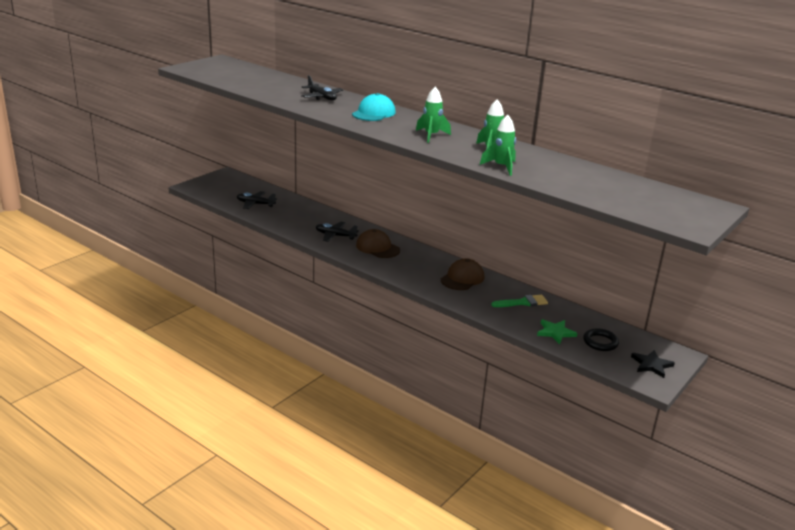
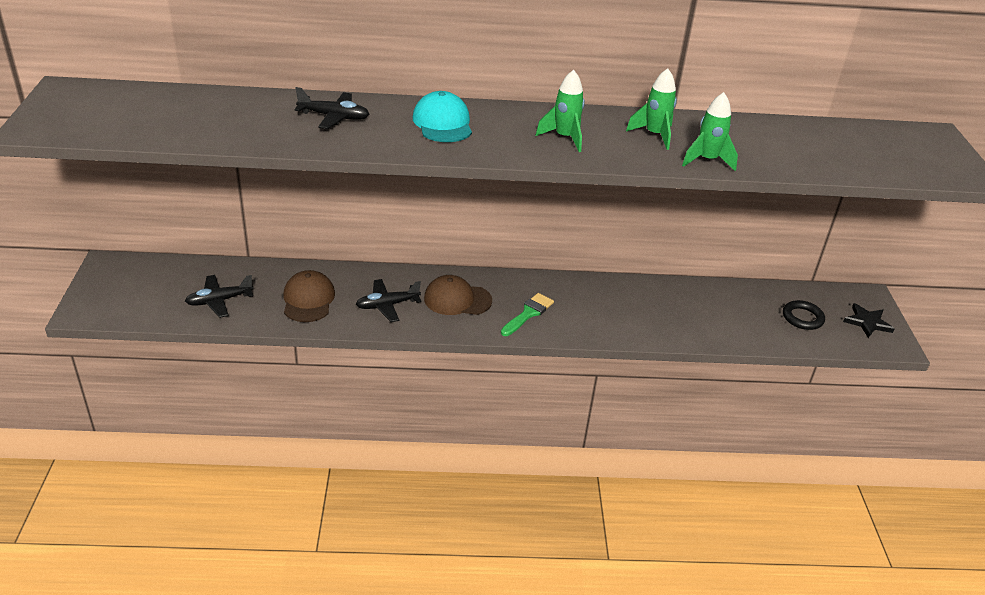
camera: 40 degrees left, 10 degrees up
brown cap [441,258,484,290] -> brown cap moved to [283,270,335,322]
green brush [491,295,548,307] -> green brush moved to [501,293,554,336]
green star [537,319,578,344] -> none

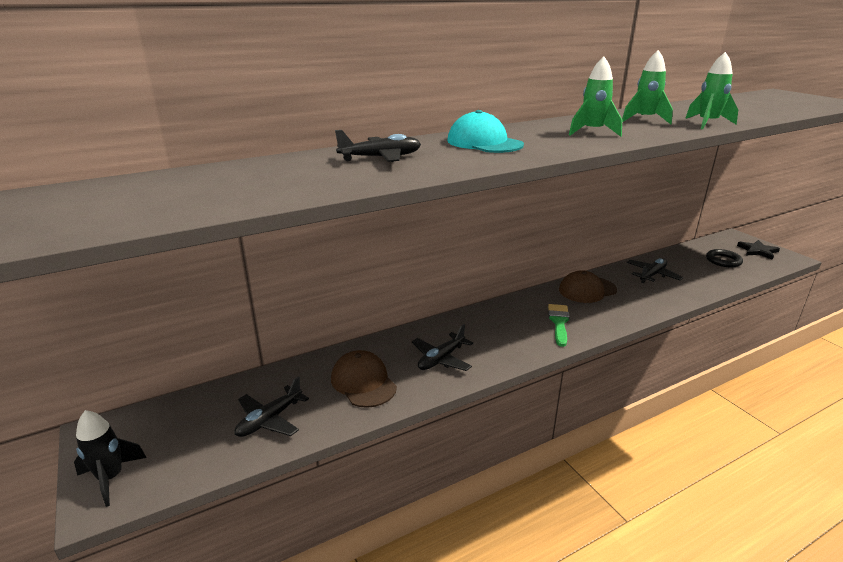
camera: 25 degrees left, 10 degrees down
brown cap [424,275,492,315] -> brown cap moved to [559,270,617,303]
none -> black rocket [74,410,147,507]
none -> black plane [626,258,683,283]

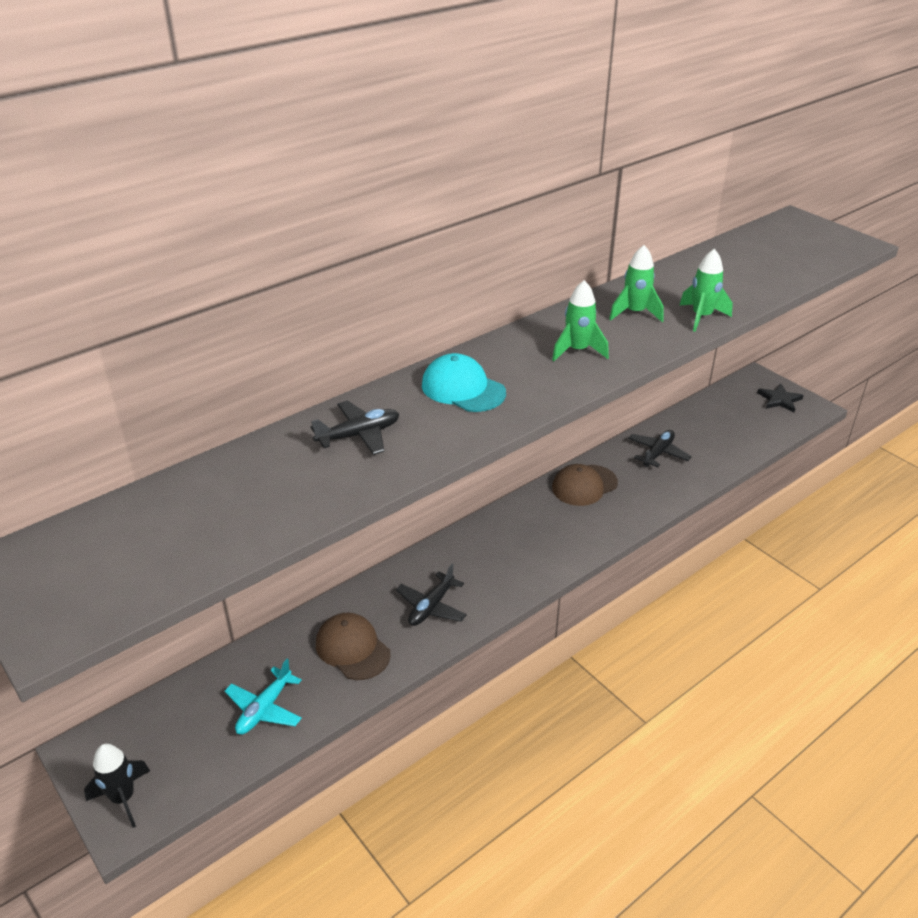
camera: 10 degrees left, 10 degrees up
black plane [235,376,309,437] -> turquoise plane [225,659,302,734]
green brush [548,304,570,347] -> none
black ring [706,249,743,267] -> none

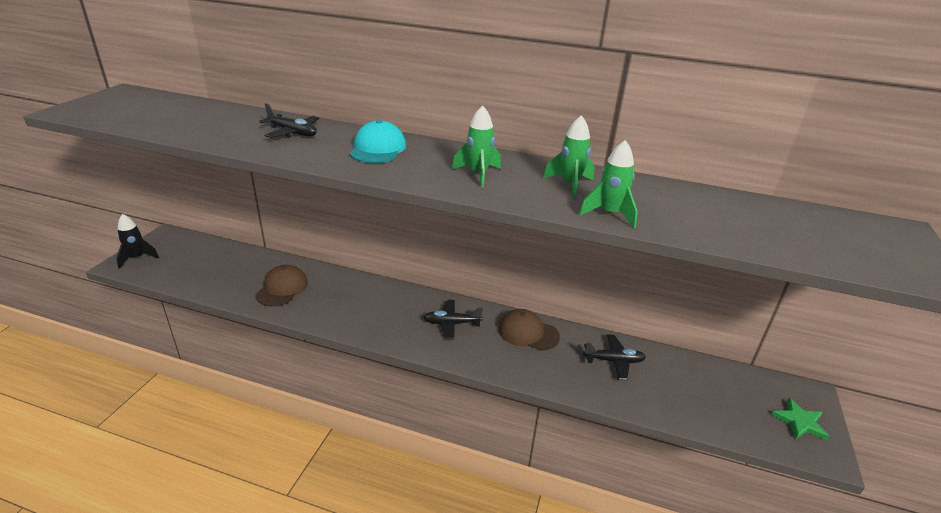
camera: 55 degrees right, 5 degrees down
turquoise plane [225,659,302,734] -> none
black plane [396,564,467,626] -> black plane moved to [423,300,483,339]
black star [757,384,804,412] -> green star [771,398,830,440]

